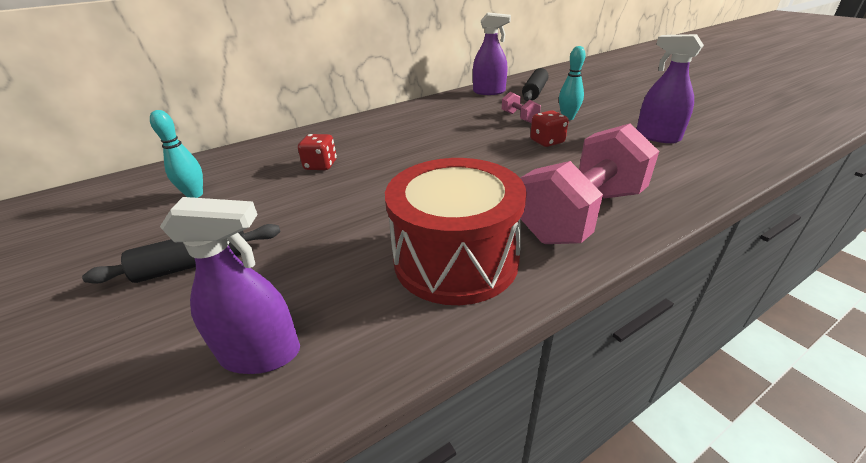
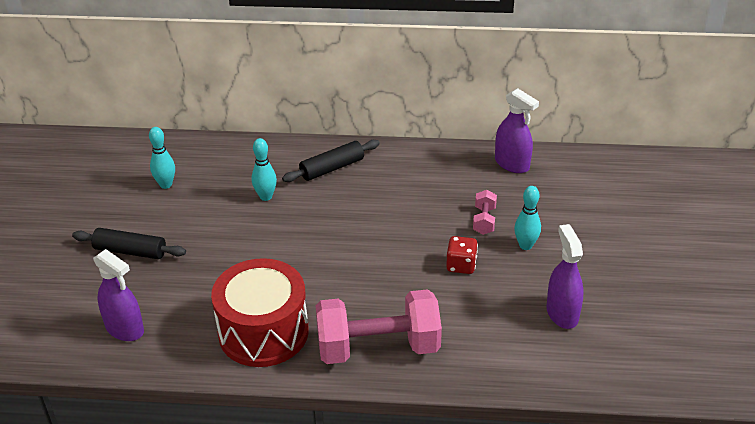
camera: 35 degrees right, 5 degrees up
red dice [298,134,337,170] -> turquoise bowling pin [252,138,277,201]
black rolling pin [522,68,549,101] -> black rolling pin moved to [282,140,380,182]

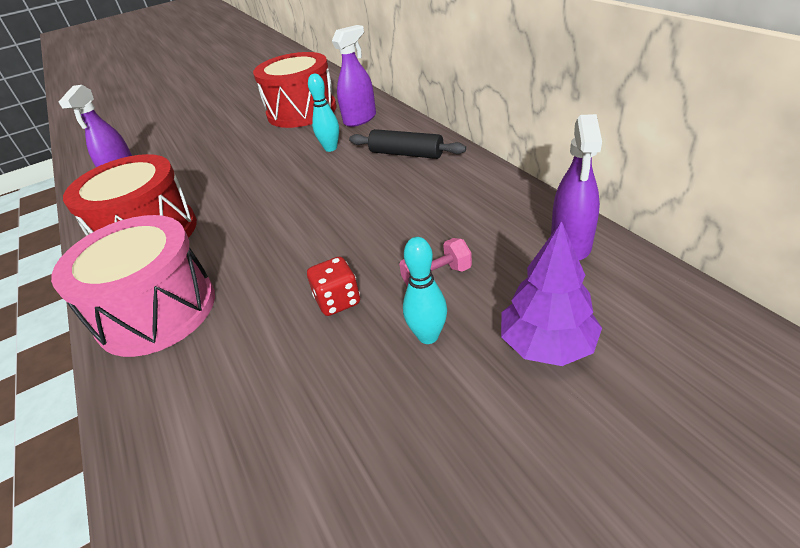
camera: 60 degrees right, 0 degrees up
black rolling pin [72,228,186,259] -> none
turquoise bowling pin [149,127,175,189] -> red drum [253,52,337,128]
pink dumbbell [316,289,442,364] -> pink drum [51,215,215,357]
purple spray bottle [546,224,584,329] -> purple spray bottle moved to [332,25,376,127]
none -> purple tree [501,221,602,366]

